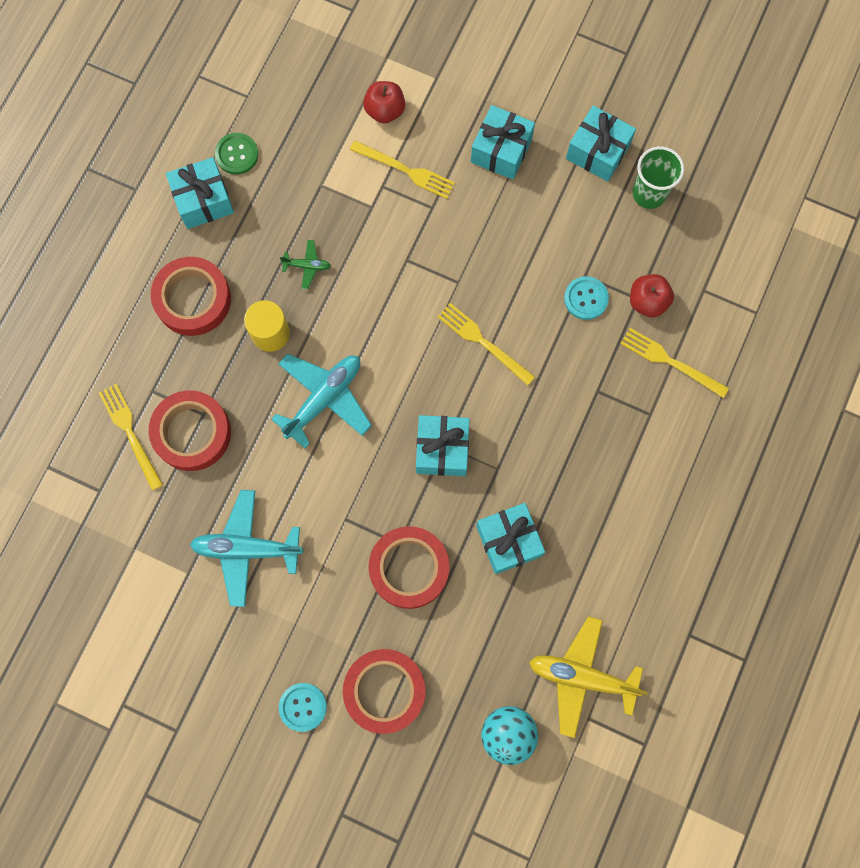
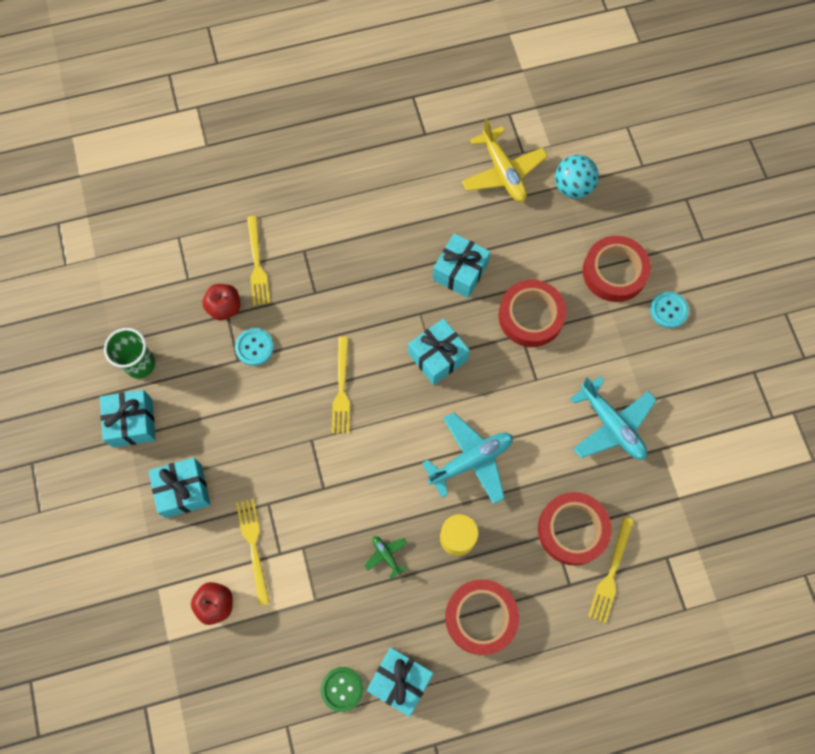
camera: 130 degrees left, 5 degrees down
turquoise plane [271,354,372,448] -> turquoise plane turned 150 degrees clockwise [422,412,513,504]

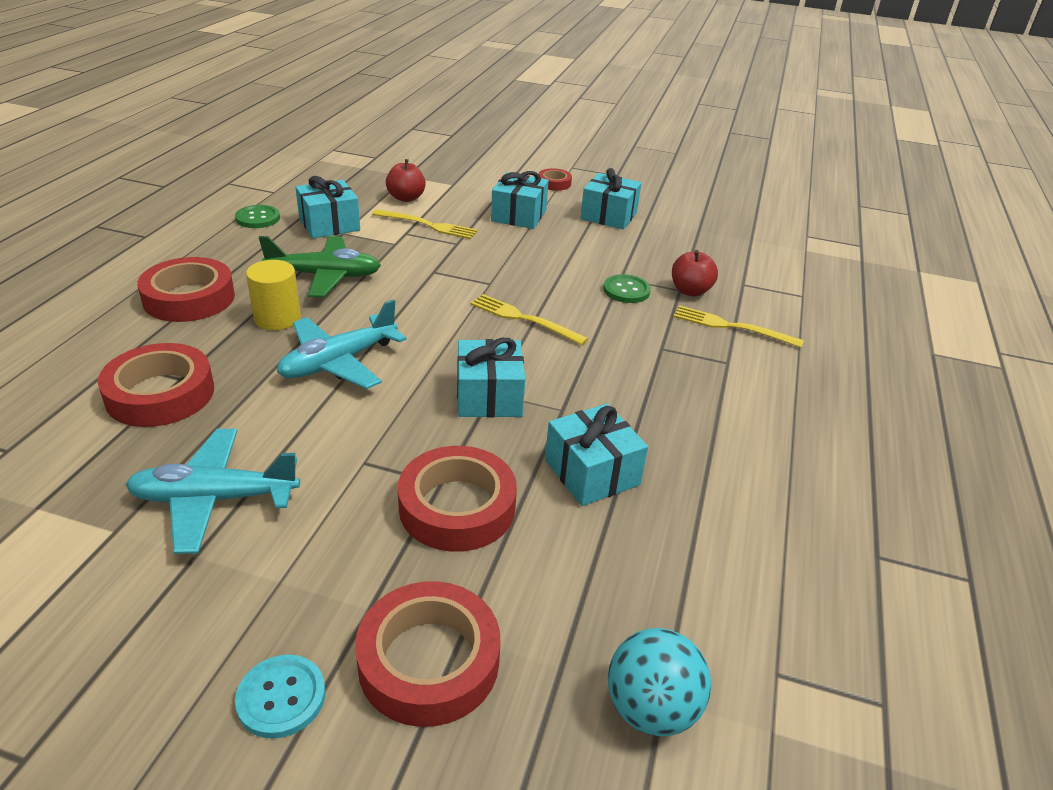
camera: 120 degrees right, 35 degrees down
green cup [104,328,155,379] -> none
turquoise button [235,328,274,366] -> green button [603,274,651,303]
green plane [365,536,407,579] -> green plane [259,236,381,297], size x2.13
turquoise gift [367,647,433,717] -> turquoise gift moved to [295,176,360,238]
turquoise plane [422,412,513,504] -> turquoise plane turned 45 degrees clockwise [277,299,407,389]
yellow plane [462,119,548,202] -> none
yellow fork [588,517,634,623] -> none
none -> red tape [538,168,572,191]

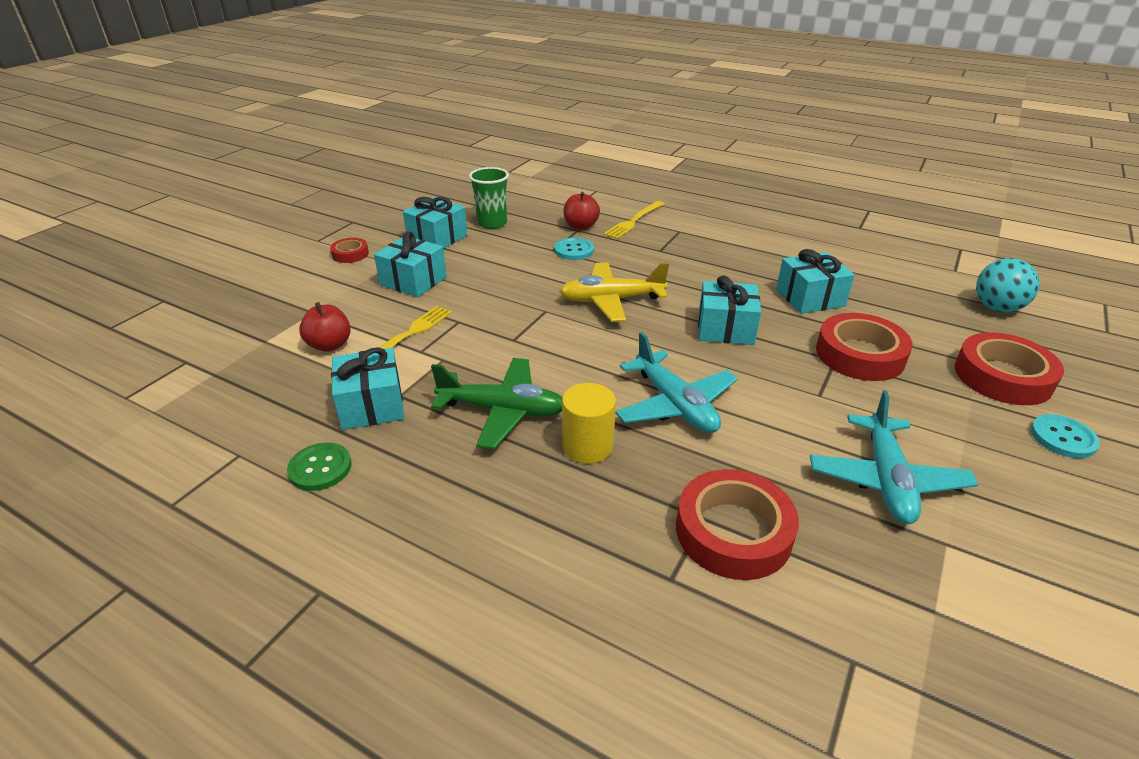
camera: 75 degrees left, 0 degrees up
red tape [137,257,235,322] -> none
green plane [259,236,381,297] -> green plane turned 90 degrees clockwise [431,358,562,449]
yellow fork [470,294,588,345] -> yellow plane [559,262,669,322]
green button [603,274,651,303] -> turquoise button [555,238,594,260]
none -> green cup [469,167,509,229]

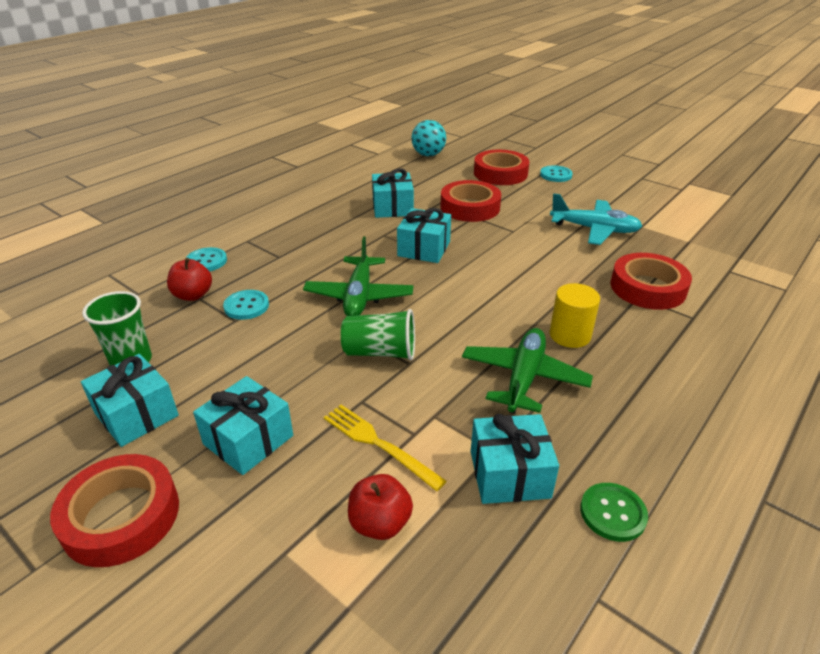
camera: 80 degrees left, 0 degrees up
red tape [330,238,369,263] -> red tape [50,454,179,567], size x1.92
yellow plane [559,262,669,322] -> green plane [303,237,413,316]
yellow fork [603,201,664,239] -> turquoise button [186,247,227,271]
turquoise plane [615,332,738,433] -> none
none -> green cup [341,309,415,360]

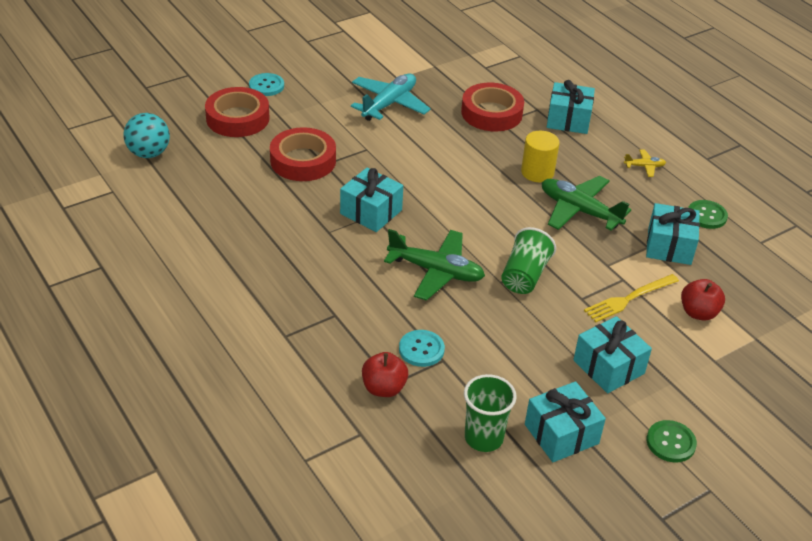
camera: 75 degrees left, 5 degrees up
red tape [50,454,179,567] -> green button [647,420,697,462]
turquoise button [186,247,227,271] -> none
turquoise gift [372,168,414,218] -> turquoise gift moved to [547,80,595,134]
none -> yellow plane [624,149,666,177]

